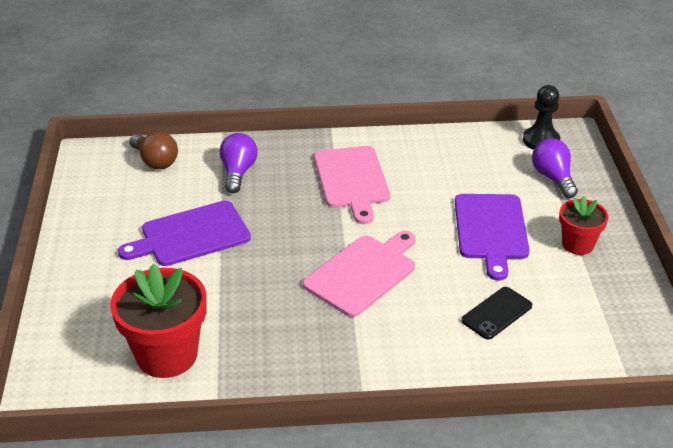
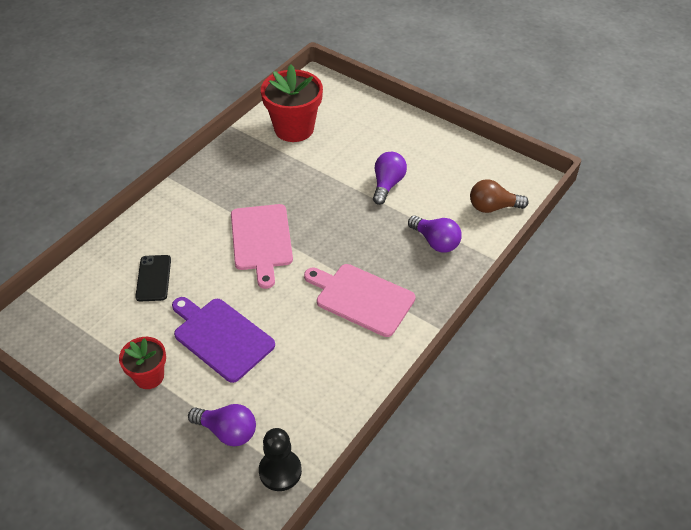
camera: 130 degrees right, 10 degrees up
purple cutting board [118,201,251,266] -> purple light bulb [373,152,407,205]

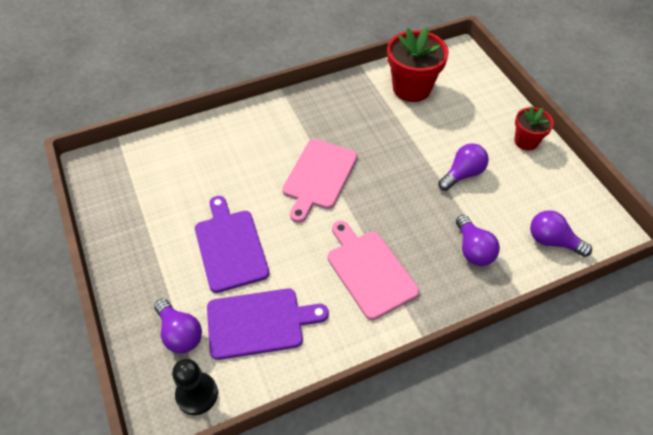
camera: 30 degrees right, 5 degrees up
red flower pot [119,337,166,389] -> red flower pot moved to [514,107,554,151]
black phone [135,255,171,301] -> none
brown light bulb [470,179,529,213] -> purple light bulb [530,210,592,257]
none -> purple cutting board [207,289,329,360]

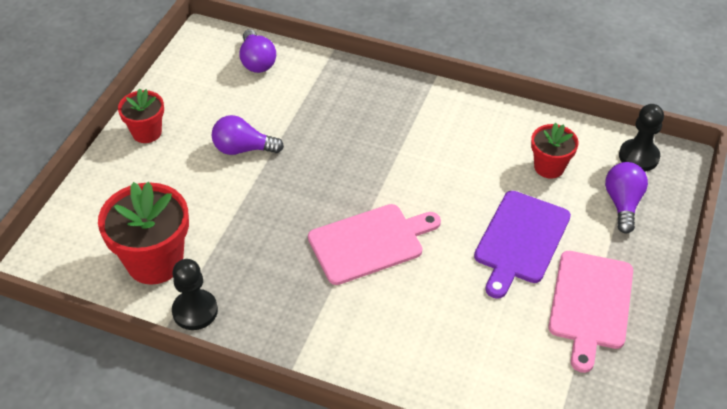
camera: 135 degrees left, 5 degrees down
purple cutting board [207,289,329,360] -> red flower pot [531,123,579,179]
pink cutting board [327,221,419,320] -> pink cutting board moved to [548,251,633,373]
purple light bulb [456,215,500,266] -> none
none -> black pawn [172,259,218,330]

